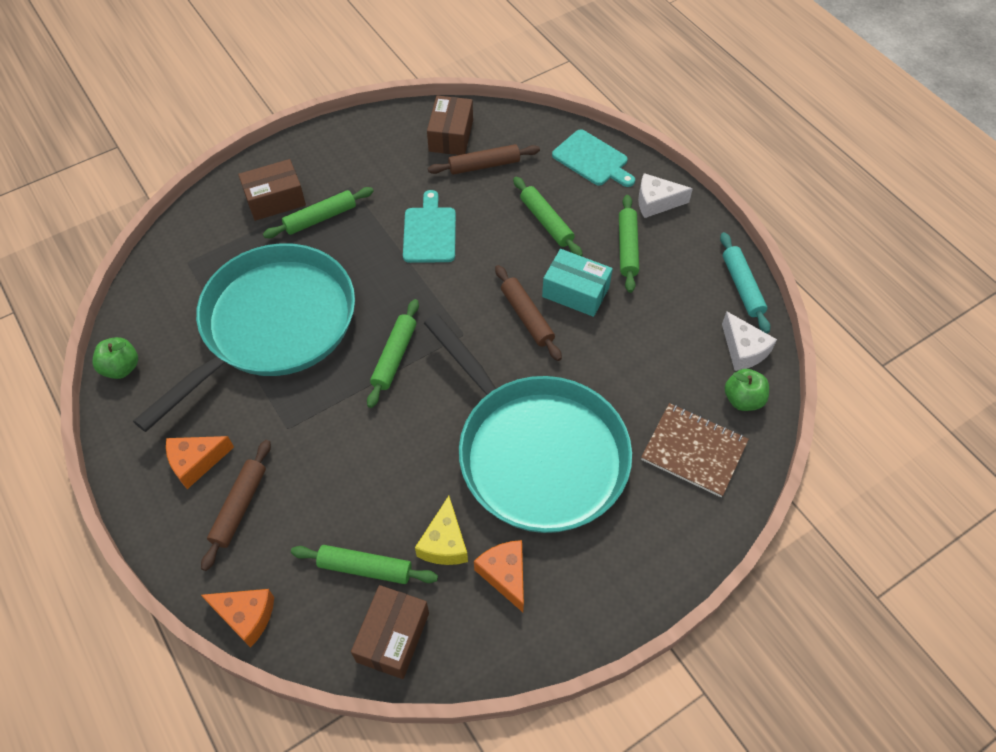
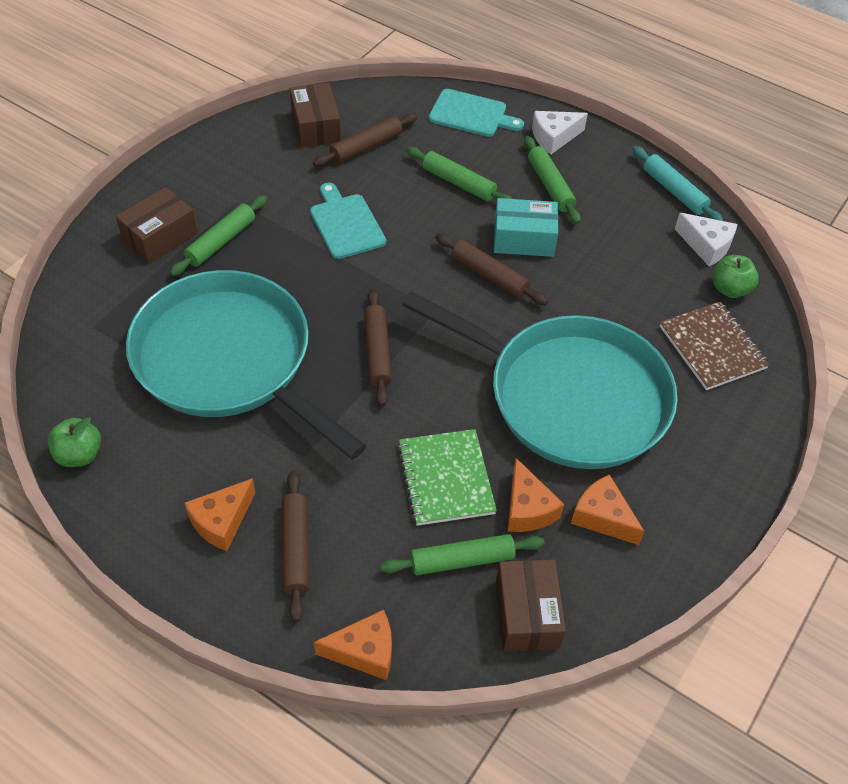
camera: 25 degrees left, 5 degrees down
turquoise pan [133,243,355,432] -> turquoise pan turned 60 degrees counterclockwise [126,270,366,460]
green rolling pin [367,299,419,408] -> brown rolling pin [364,289,392,406]
yellow cheese [415,496,468,565] -> orange cheese [508,458,564,532]
brown notebook [641,403,749,497] -> brown notebook turned 60 degrees clockwise [660,302,770,390]
none -> green notebook [398,429,497,526]

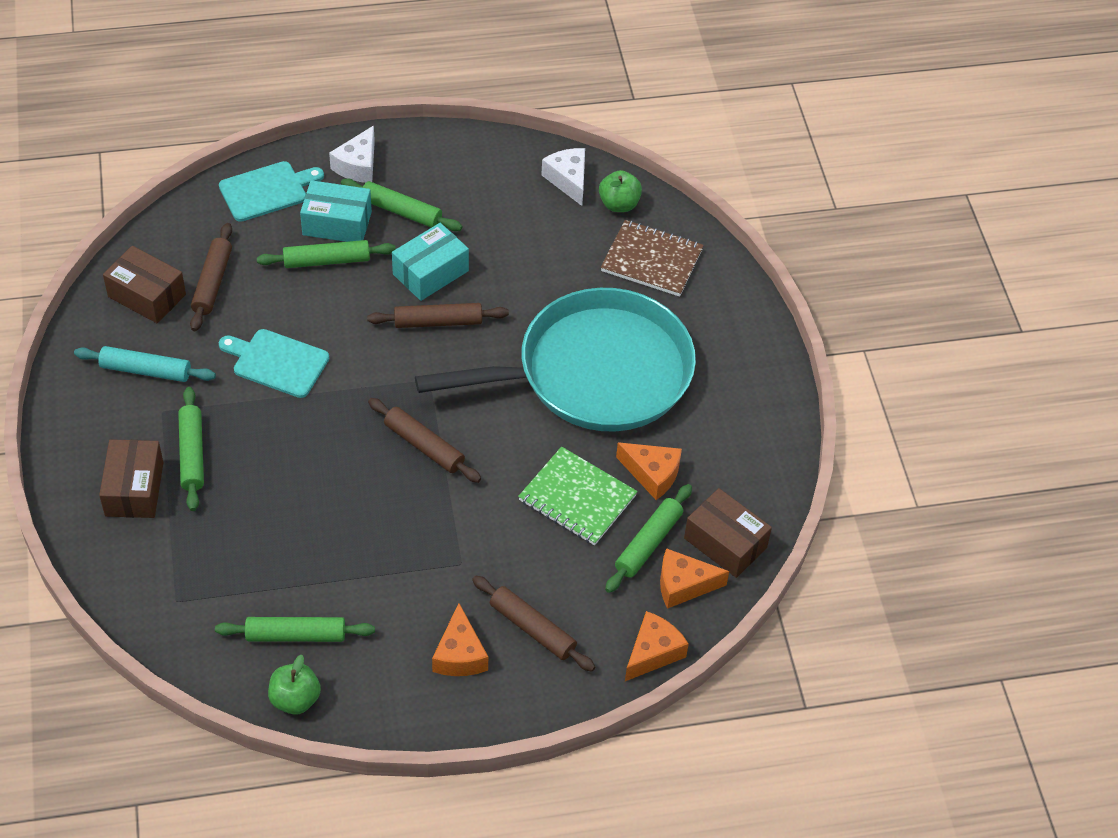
camera: 45 degrees left, 0 degrees up
turquoise pan [126,270,366,460] -> none
orange cheese [571,474,645,545] -> orange cheese moved to [660,548,729,609]
turquoise rolling pin [632,146,723,221] -> turquoise rolling pin moved to [74,346,216,382]
white cheese [675,213,737,266] -> white cheese turned 105 degrees counterclockwise [541,148,585,206]
none -> green rolling pin [215,617,375,642]
none -> turquoise box [300,180,372,242]

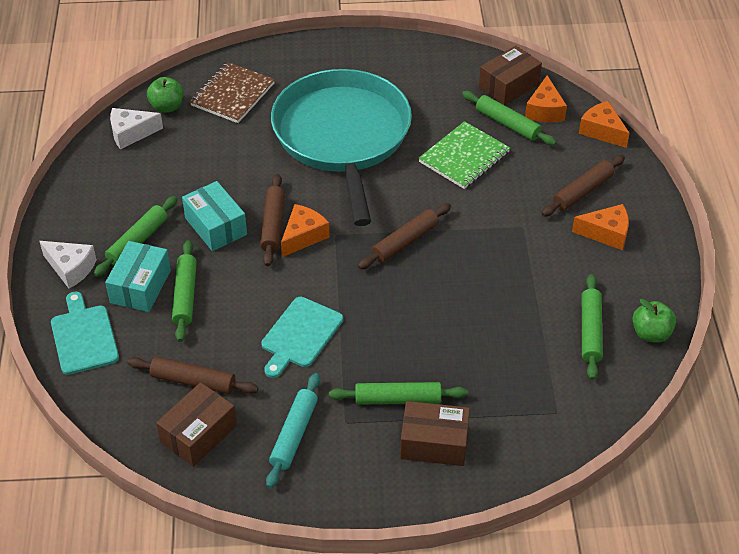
camera: 80 degrees left, 5 degrees down
orange cheese [616,442,682,500] -> orange cheese moved to [281,204,330,257]

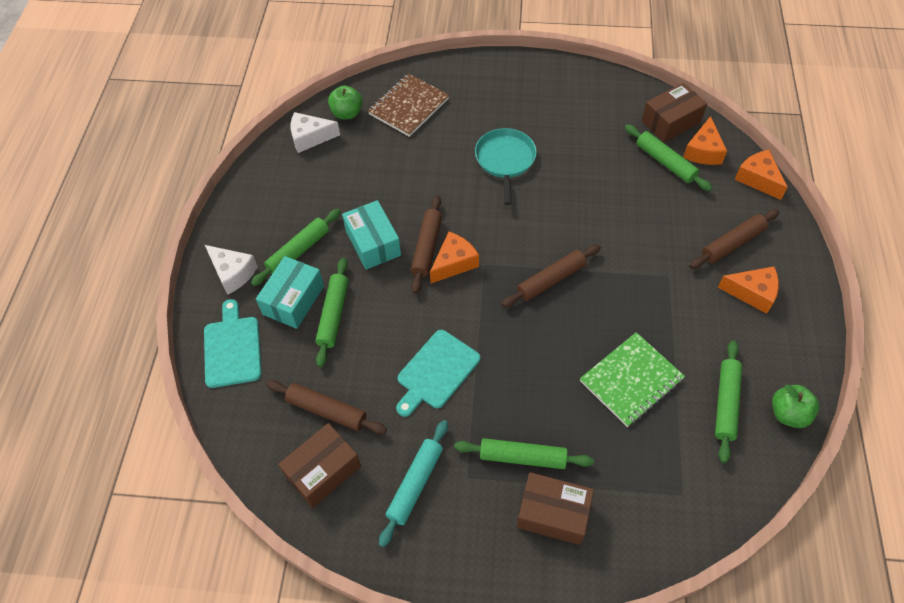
camera: 10 degrees right, 10 degrees up
turquoise pan [271,69,412,226] -> turquoise pan [475,128,537,205], size x0.46
green notebook [418,121,510,189] -> green notebook moved to [580,332,685,427]

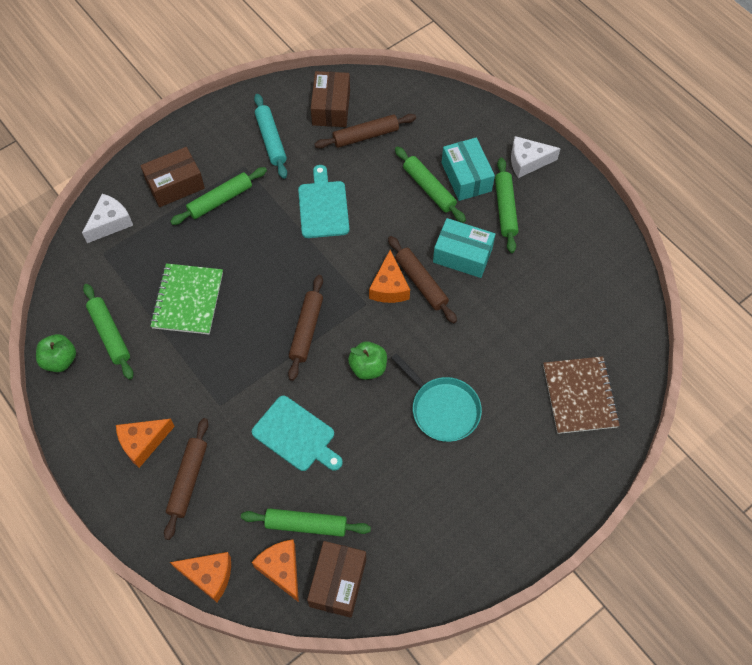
camera: 135 degrees right, 5 degrees up
turquoise cutting board [204,299,262,388] -> turquoise cutting board moved to [252,396,343,471]
white cheese [291,112,340,153] -> white cheese moved to [82,194,133,243]
green apple [328,86,362,119] -> green apple moved to [348,341,387,380]

